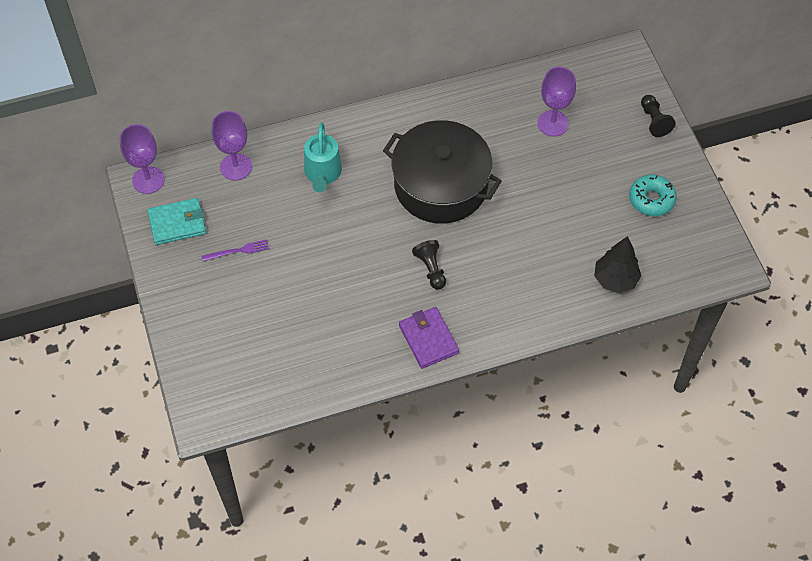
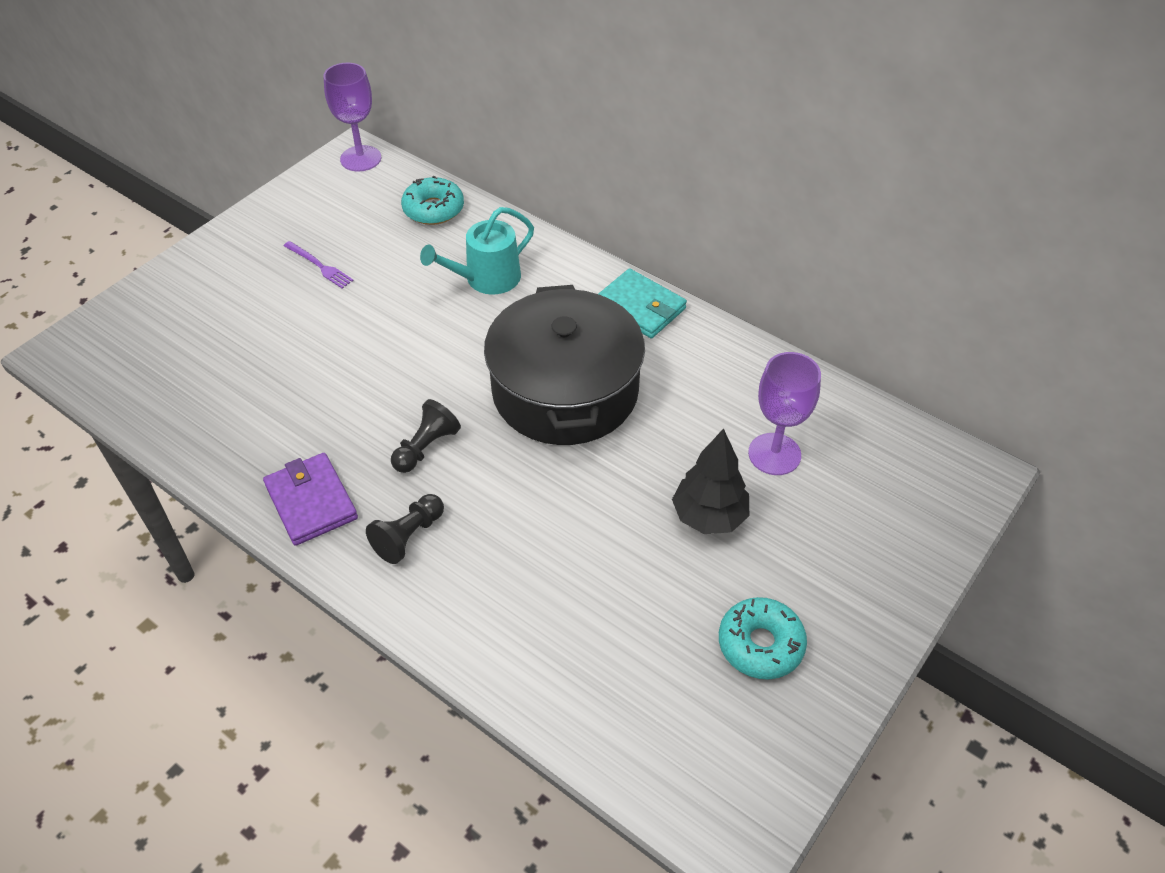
camera: 55 degrees right, 10 degrees down
turquoise wallet [148,198,206,245] -> turquoise wallet moved to [598,268,687,338]
purple goblet [212,111,252,181] -> turquoise donut [401,175,464,225]
purple wallet [399,307,459,369] -> purple wallet turned 60 degrees counterclockwise [263,453,358,546]
black tree [594,236,641,293] -> black tree moved to [672,428,749,534]
black pawn [641,95,676,137] -> black pawn moved to [366,494,444,564]

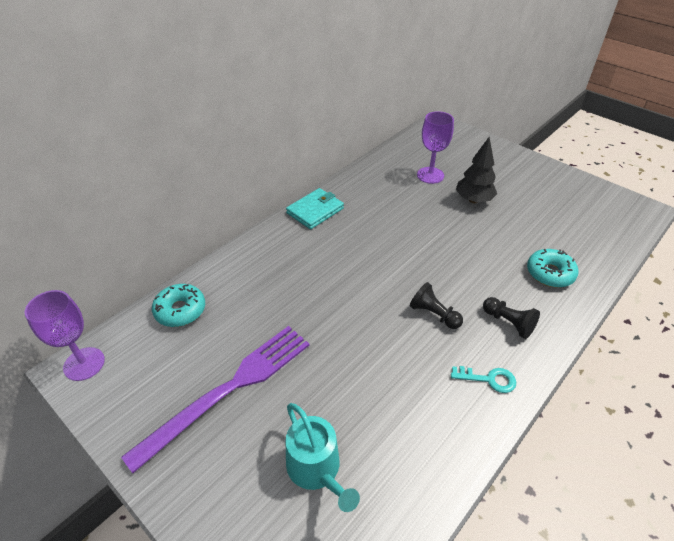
camera: 85 degrees left, 5 degrees down
purple wallet [263,453,358,546] -> turquoise key [451,366,516,393]
purple fork [284,241,354,288] -> purple fork [121,326,310,473], size x2.49
turquoise watering can [420,207,534,295] -> turquoise watering can moved to [286,403,360,512]
black pot [484,285,645,445] -> none
turquoise donut [719,597,807,679] -> turquoise donut moved to [527,249,579,288]

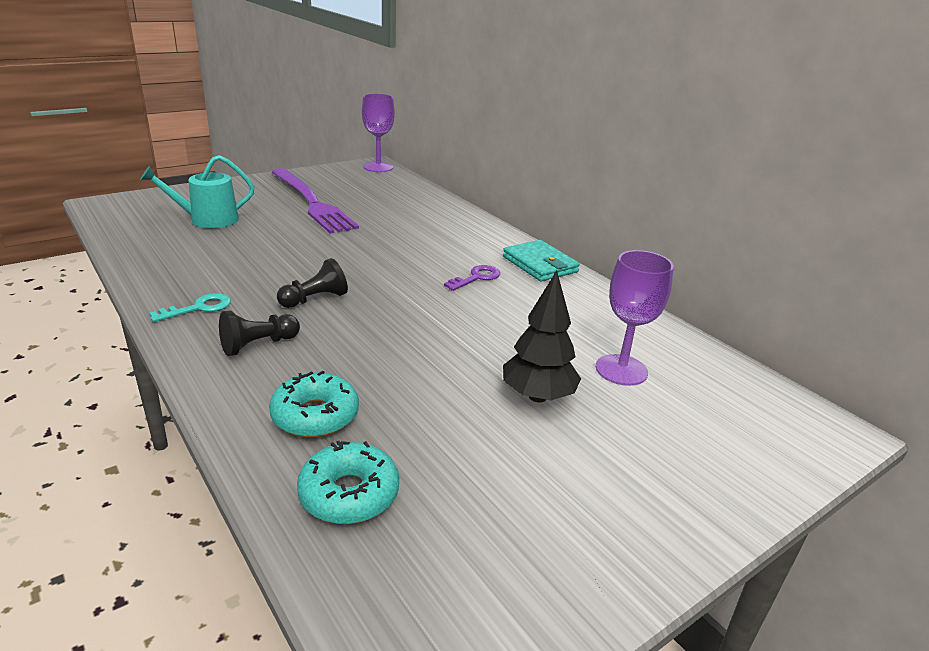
camera: 100 degrees right, 15 degrees down
turquoise donut [152,284,205,327] -> turquoise donut moved to [297,441,399,524]
turquoise key [451,366,516,393] -> turquoise key turned 150 degrees counterclockwise [149,293,231,322]
none -> purple key [444,265,500,291]

